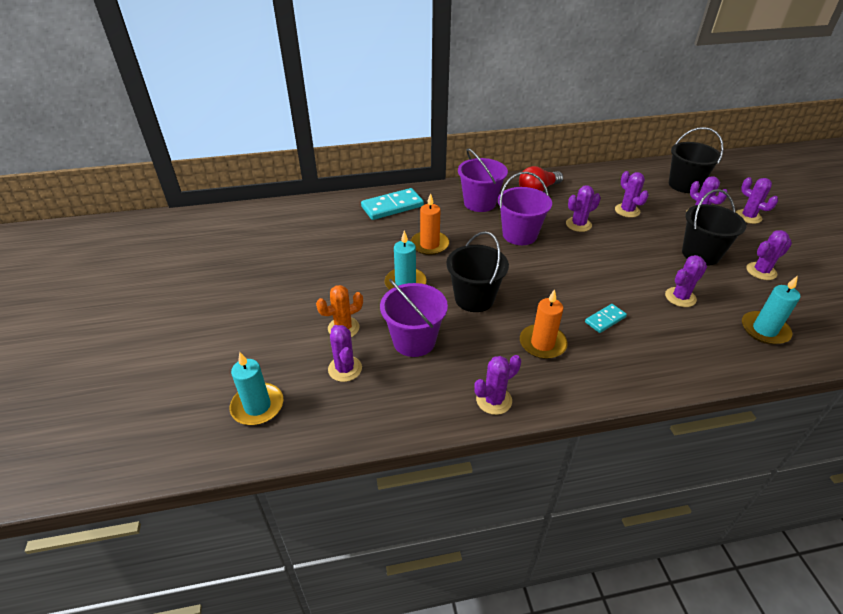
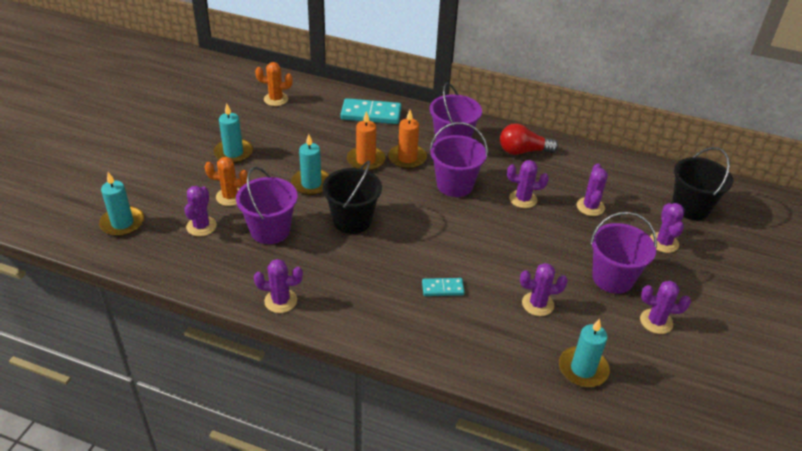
camera: 30 degrees right, 0 degrees up
orange candle [520,289,567,359] -> orange candle moved to [388,110,427,169]
black bucket [682,189,746,266] -> purple bucket [590,212,657,294]
purple cactus [736,177,778,224] -> none
none -> turquoise candle [213,104,253,163]
none -> orange cactus [255,62,293,106]

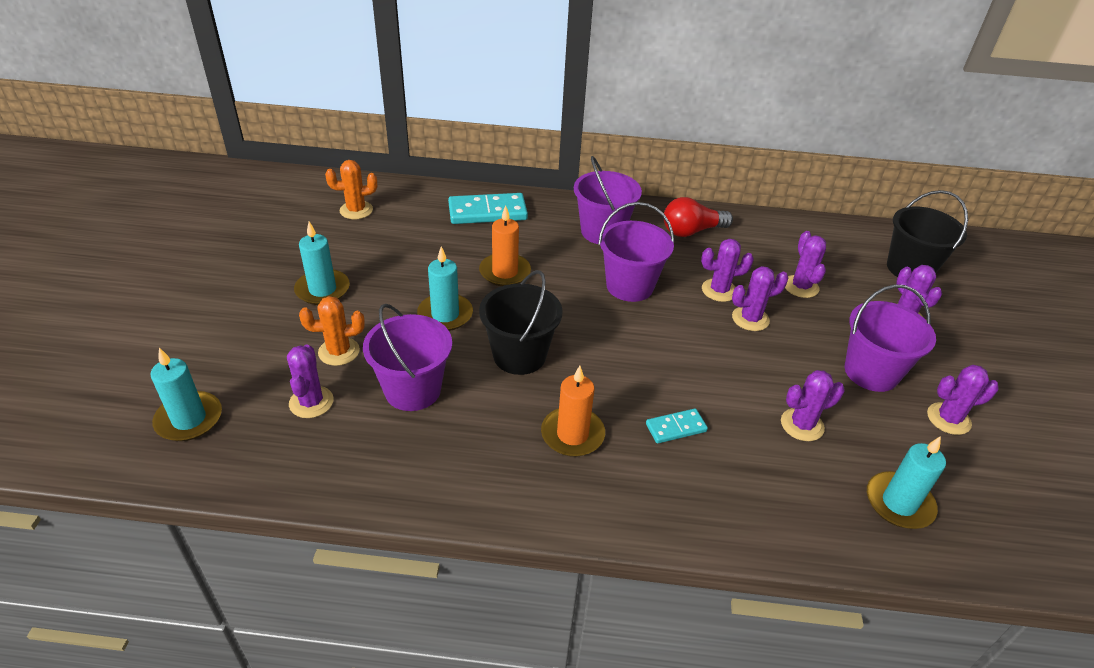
camera: 15 degrees left, 0 degrees up
purple cactus [254,259,303,313] -> purple cactus moved to [732,266,788,331]
orange candle [388,110,427,169] -> orange candle moved to [541,366,605,457]

